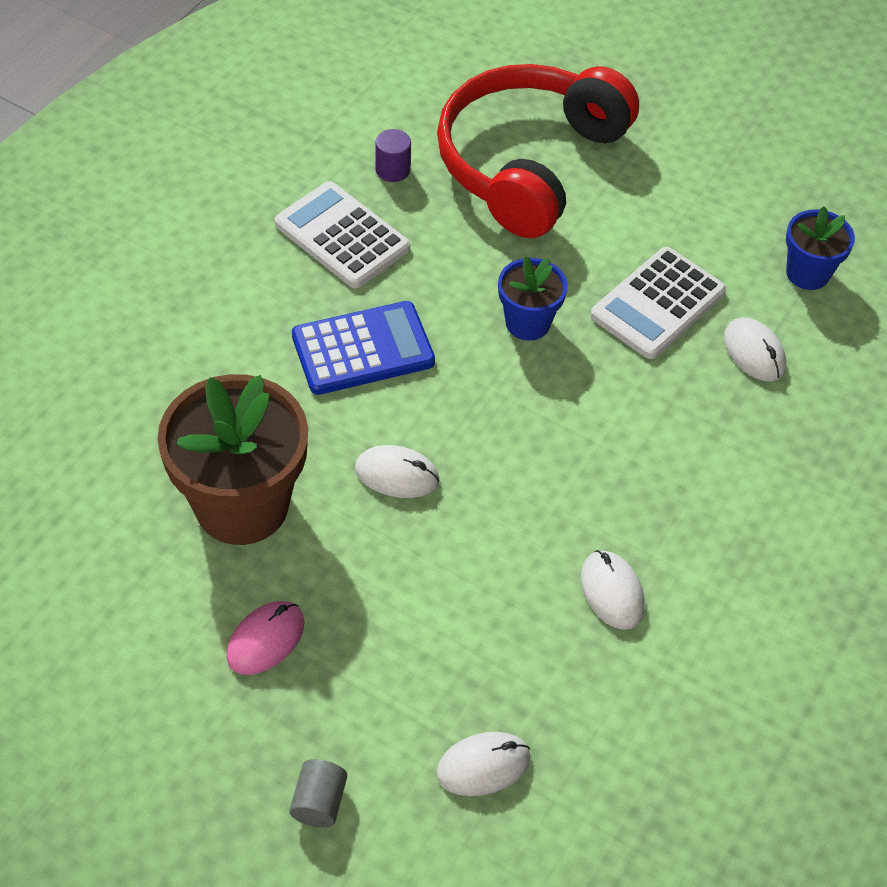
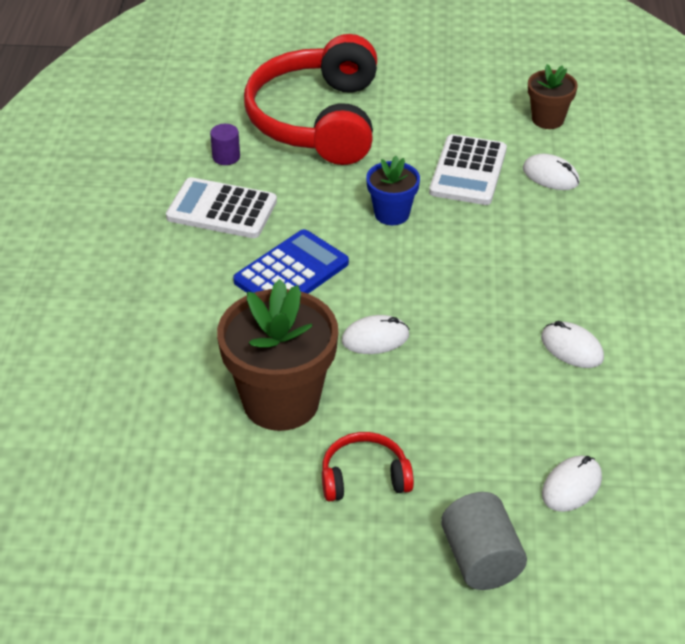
camera: 25 degrees left, 10 degrees down
pink mouse [226,601,305,675] -> red headphones [322,432,414,501]
grey cylinder [290,759,347,828] -> grey cylinder [441,492,527,590], size x1.73
blue flower pot [786,206,855,290] -> brown flower pot [528,64,578,129]

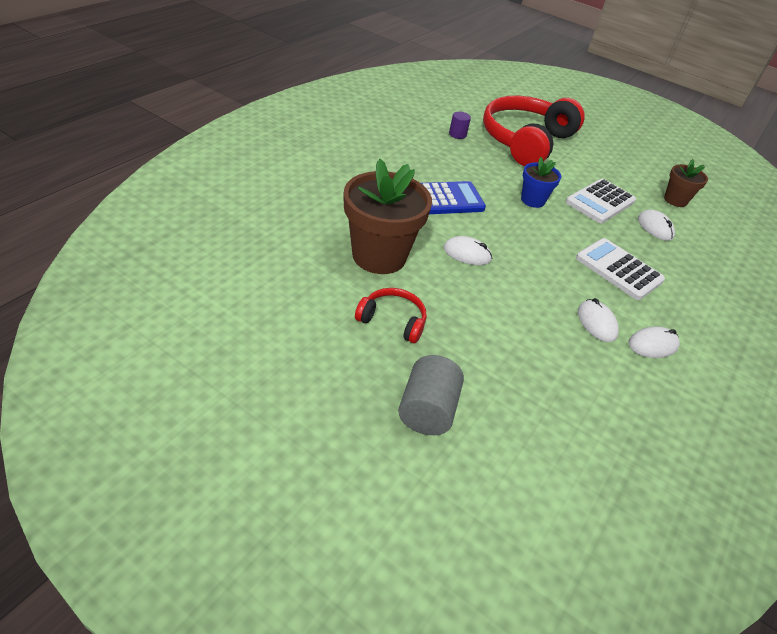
camera: 25 degrees right, 0 degrees up
white calculator [166,177,277,238] -> white calculator moved to [576,238,665,300]
white mouse [542,456,602,512] -> white mouse moved to [628,326,680,358]

